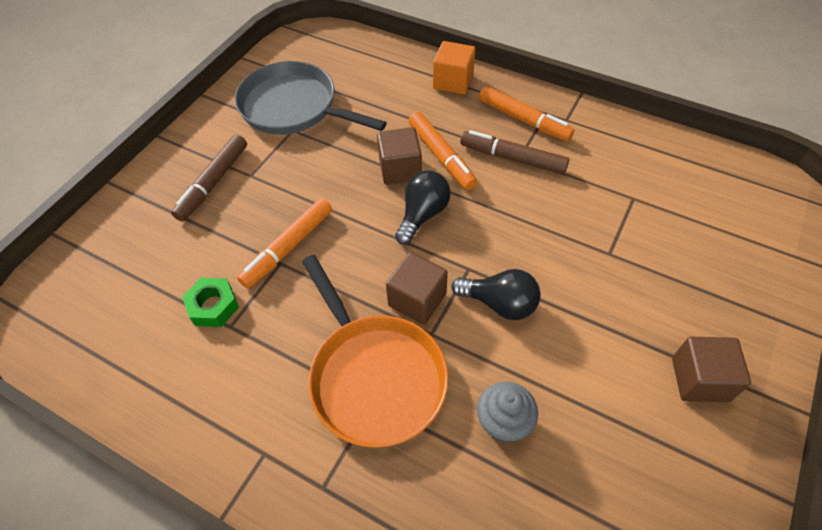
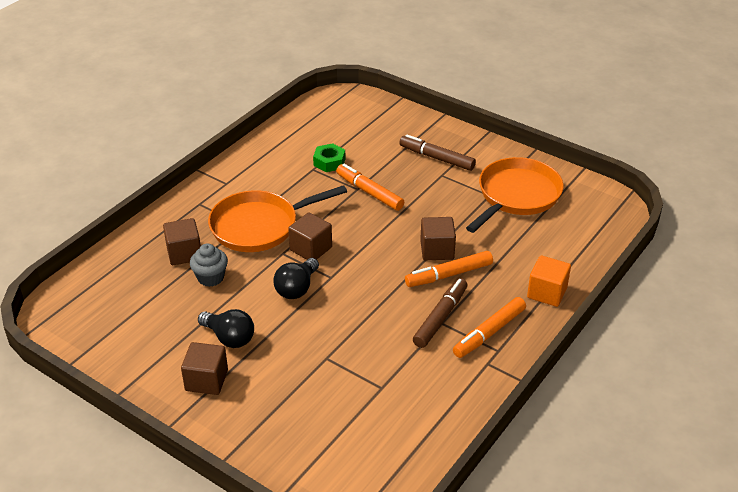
camera: 95 degrees right, 15 degrees down
grey pan [234,61,387,135] -> orange pan [466,157,564,233]
black light bulb [395,170,451,245] -> black light bulb moved to [198,309,254,348]
none -> brown cube [163,218,201,265]

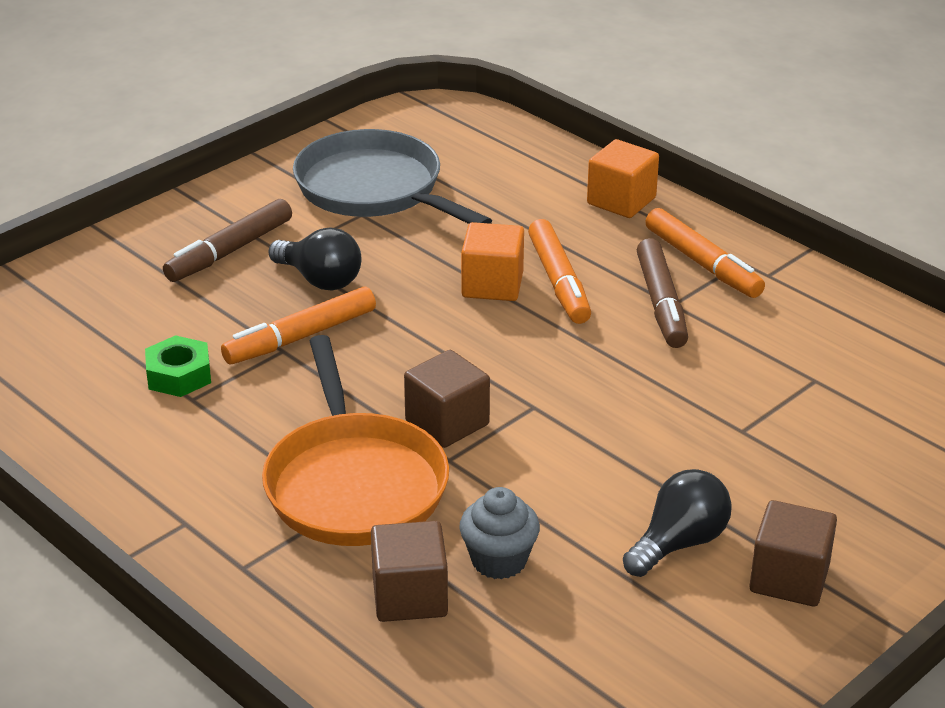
camera: 80 degrees left, 5 degrees down
black light bulb [273,258,319,299] -> black light bulb moved to [269,227,361,290]
brown marker [413,278,467,348] -> brown marker turned 135 degrees counterclockwise [637,238,688,348]
brown cube [420,217,456,260] -> orange cube [461,222,524,301]
orange pan [466,157,564,233] -> grey pan [293,129,492,224]

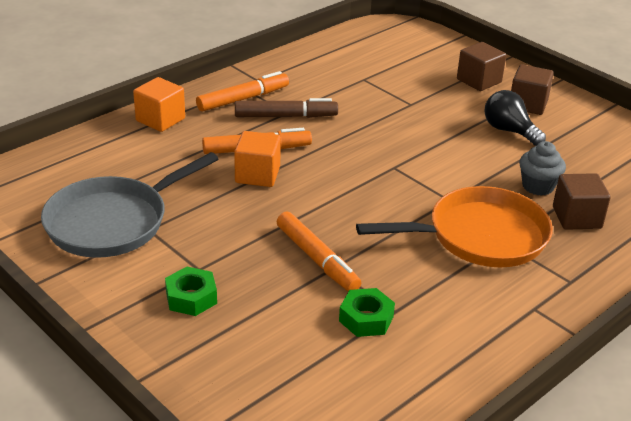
camera: 90 degrees left, 0 degrees up
brown marker [163,199,292,282] -> green nut [165,267,217,316]
black light bulb [269,227,361,290] -> none
brown cube [404,350,490,448] -> brown cube moved to [457,42,506,91]

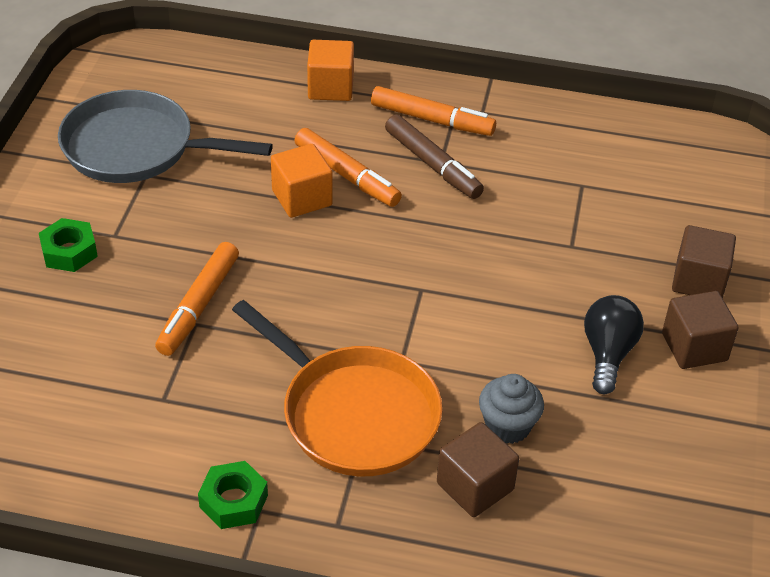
camera: 55 degrees right, 10 degrees up
green nut [339,288,395,337] -> green nut moved to [198,461,268,529]

